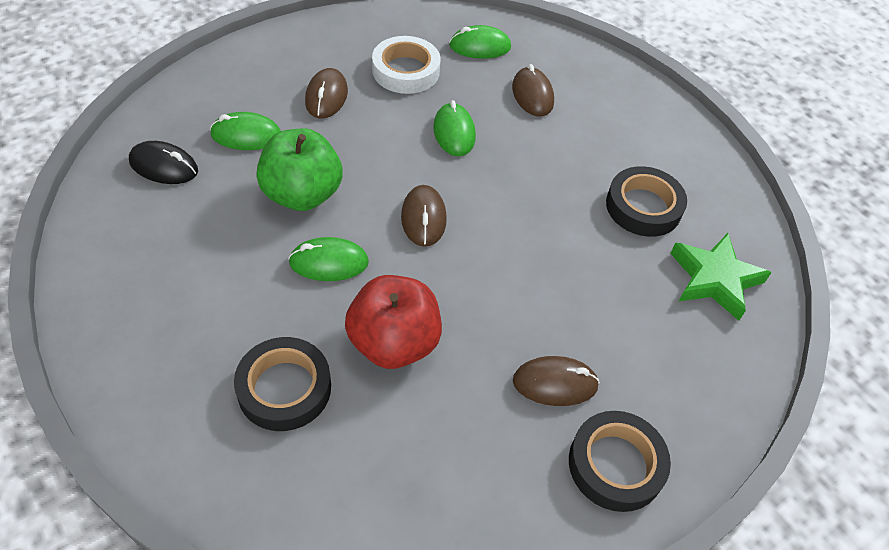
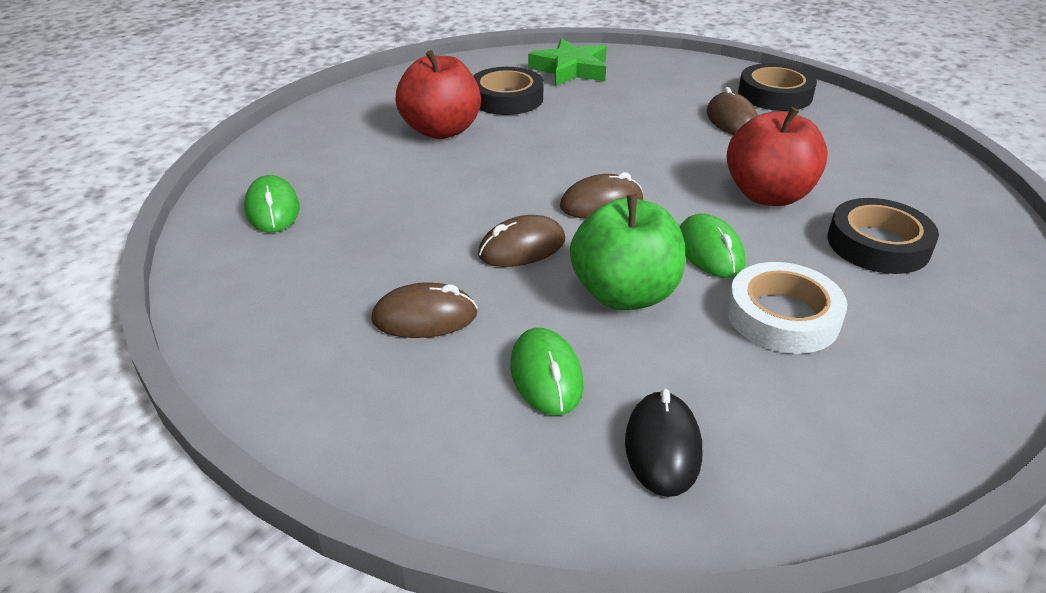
camera: 100 degrees left, 15 degrees down
white tape [372,36,441,94] -> white tape moved to [727,262,847,354]
green mouse [433,100,476,156] -> none
brown mouse [512,64,554,117] -> brown mouse moved to [478,215,565,267]
none -> red apple [395,50,481,139]

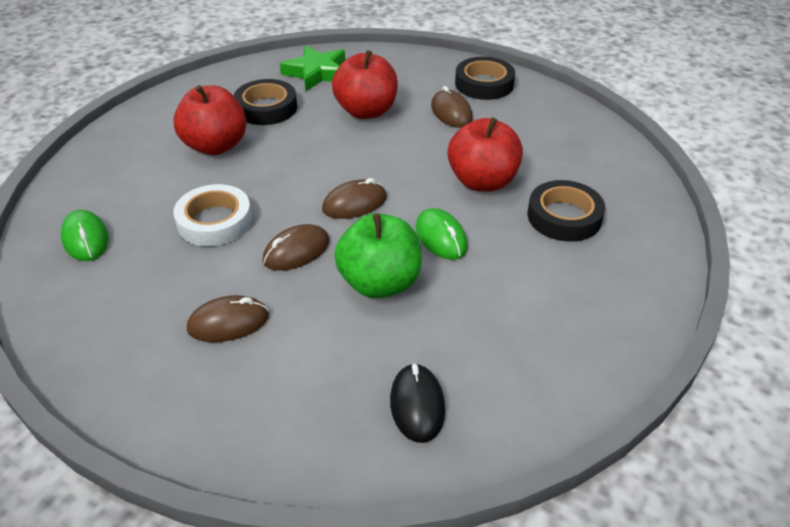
camera: 10 degrees left, 5 degrees up
green mouse [510,328,583,415] -> none
white tape [727,262,847,354] -> white tape moved to [173,184,252,246]
none -> red apple [332,50,398,119]

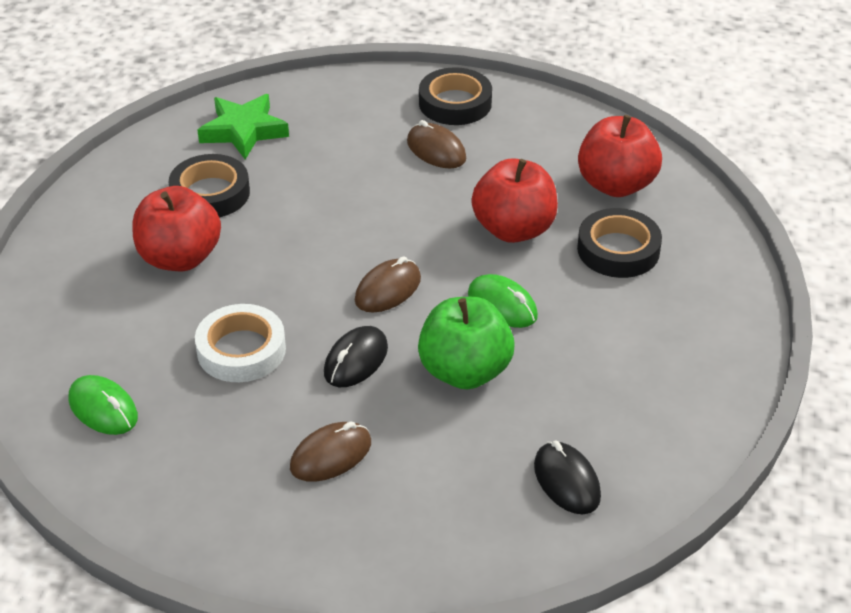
camera: 20 degrees left, 0 degrees up
brown mouse [262,224,330,271] -> black mouse [324,326,388,387]
red apple [332,50,398,119] -> red apple moved to [578,115,662,197]

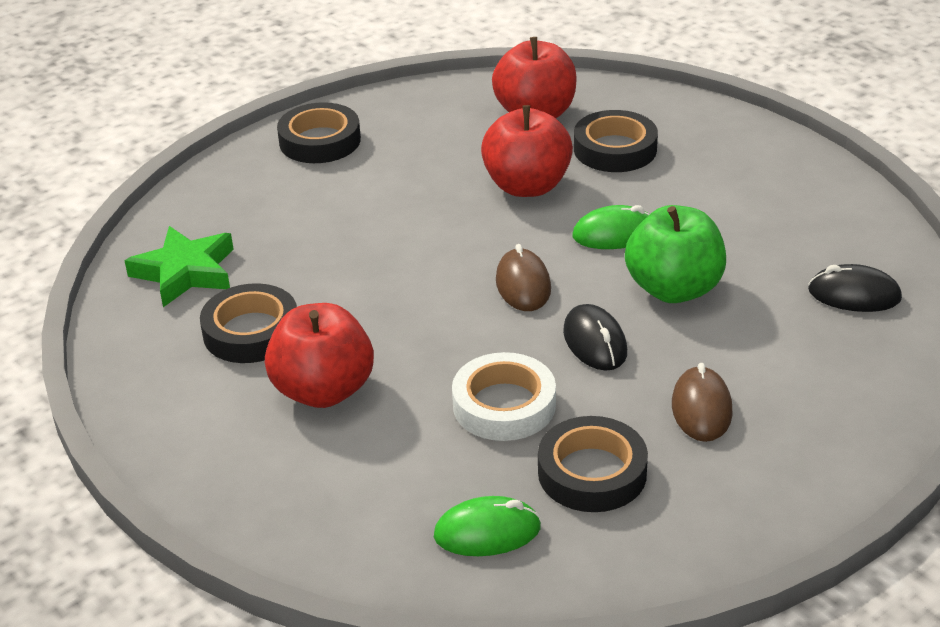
camera: 50 degrees left, 5 degrees down
brown mouse [407,120,466,168] -> none
none -> black tape [538,416,648,512]

